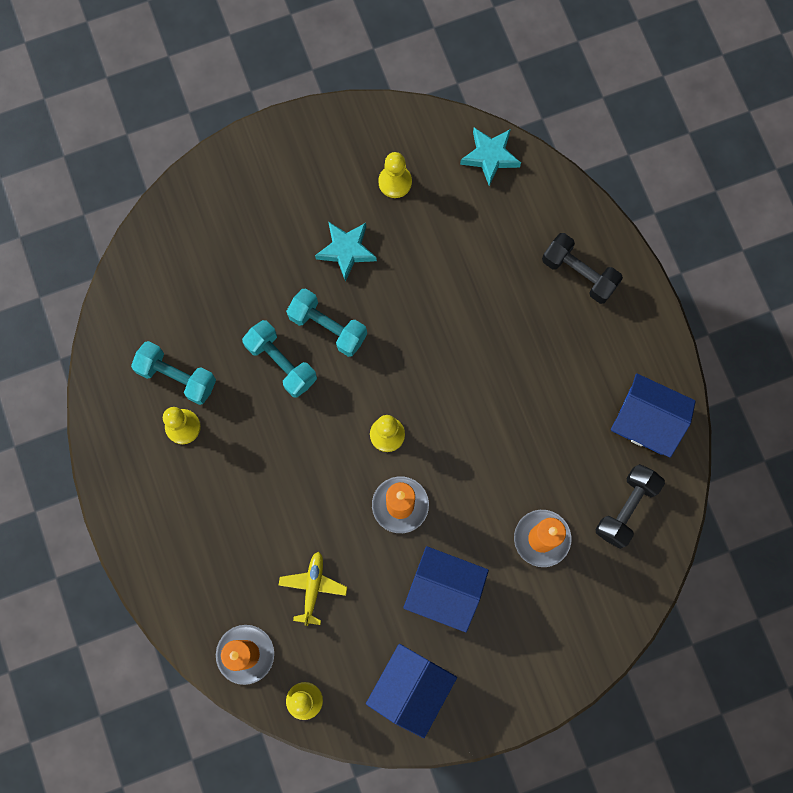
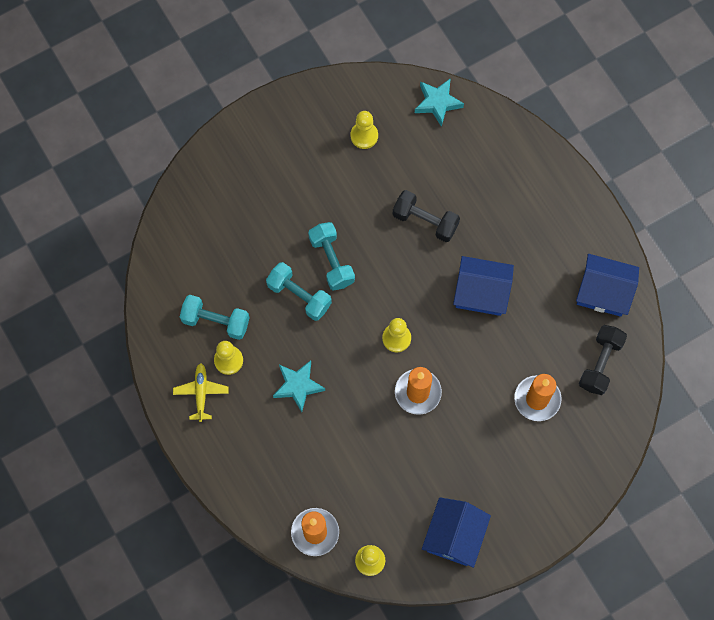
camera: 10 degrees left, 5 degrees down
yellow plane [279,552,347,626] -> yellow plane moved to [173,363,229,422]
turquoise dumbbell [286,288,367,357] -> turquoise dumbbell turned 45 degrees clockwise [308,222,355,291]
turquoise star [315,222,377,281] -> turquoise star moved to [273,360,325,412]
blue house [403,546,489,632] -> blue house moved to [453,256,514,316]
black dumbbell [542,233,623,304] -> black dumbbell moved to [393,190,460,242]

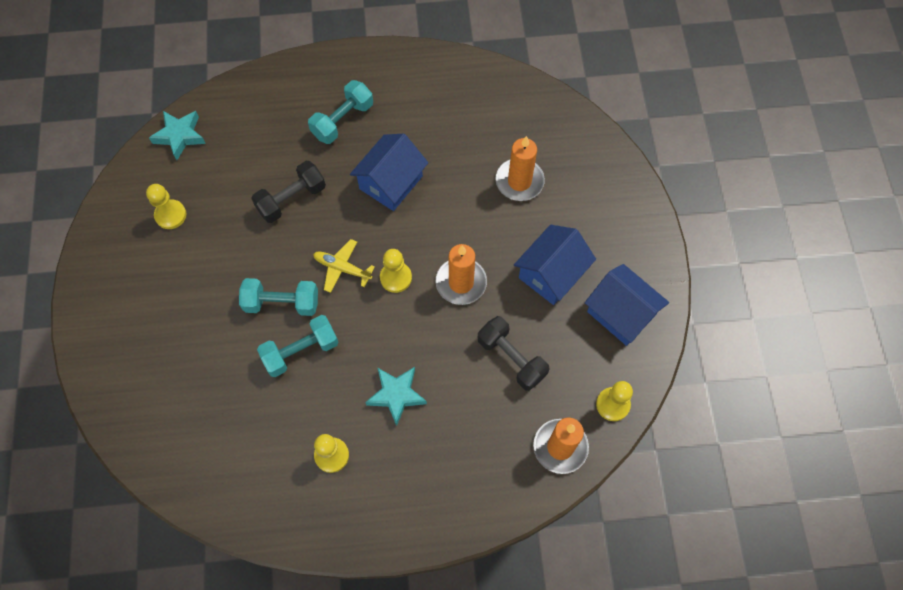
camera: 65 degrees left, 5 degrees down
yellow plane [173,363,229,422] -> yellow plane moved to [313,239,375,293]
turquoise dumbbell [180,295,250,340] -> turquoise dumbbell moved to [308,80,373,144]
blue house [576,254,639,317] -> blue house moved to [514,225,596,305]
black dumbbell [579,325,627,395] -> black dumbbell moved to [478,316,549,391]

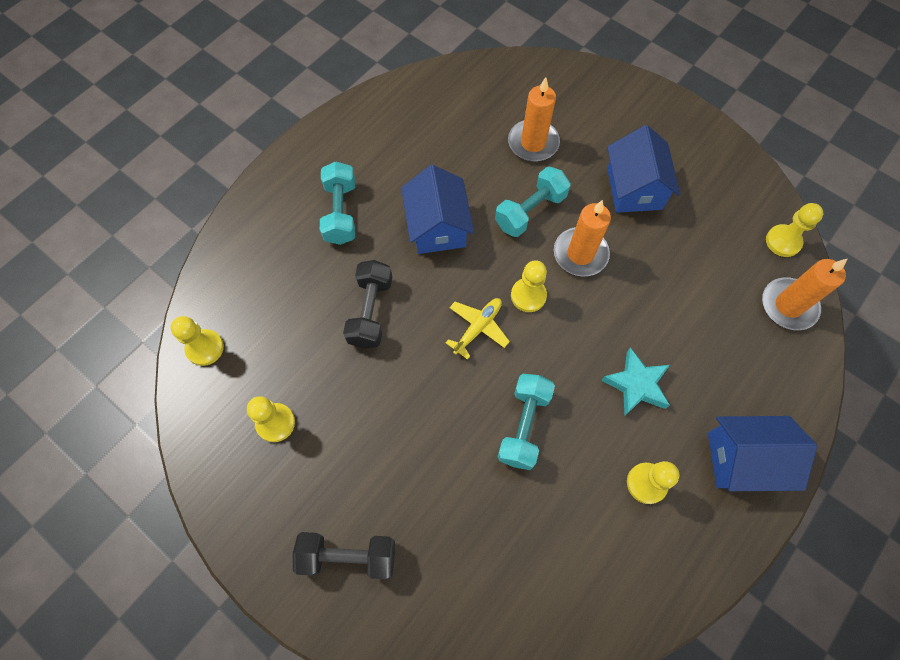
camera: 45 degrees left, 0 degrees up
turquoise star [149,111,206,160] -> yellow pawn [171,316,224,366]
turquoise dumbbell [239,278,318,316] -> turquoise dumbbell moved to [495,166,571,237]
yellow plane [313,239,375,293] -> yellow plane turned 150 degrees clockwise [445,298,510,360]
black dumbbell [478,316,549,391] -> black dumbbell moved to [293,532,395,579]
blue house [585,264,669,346] -> blue house moved to [708,416,817,491]

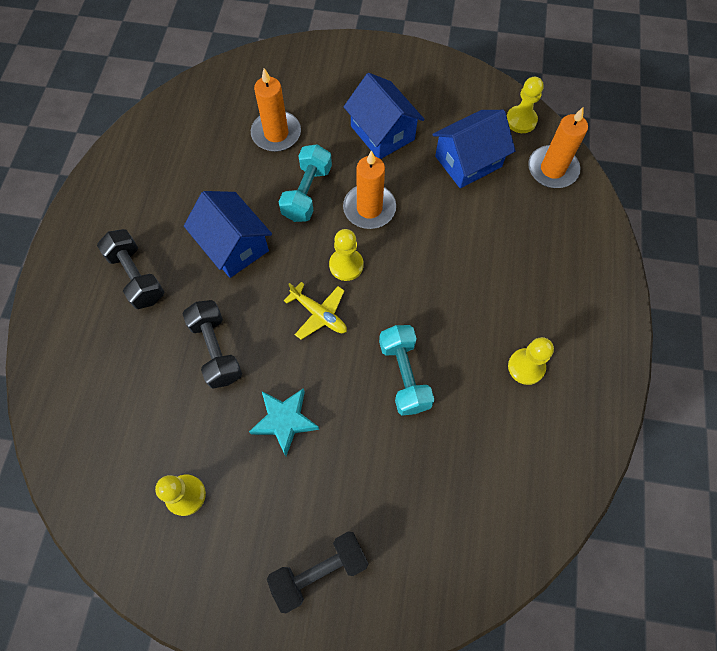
camera: 30 degrees left, 0 degrees up
yellow pawn [171,316,224,366] -> none
turquoise dumbbell [320,161,355,245] -> black dumbbell [97,229,164,309]
yellow plane [445,298,510,360] -> yellow plane turned 120 degrees clockwise [284,282,347,340]
turquoise star [601,347,670,416] -> turquoise star moved to [249,388,319,456]
blue house [708,416,817,491] -> blue house moved to [432,110,516,188]

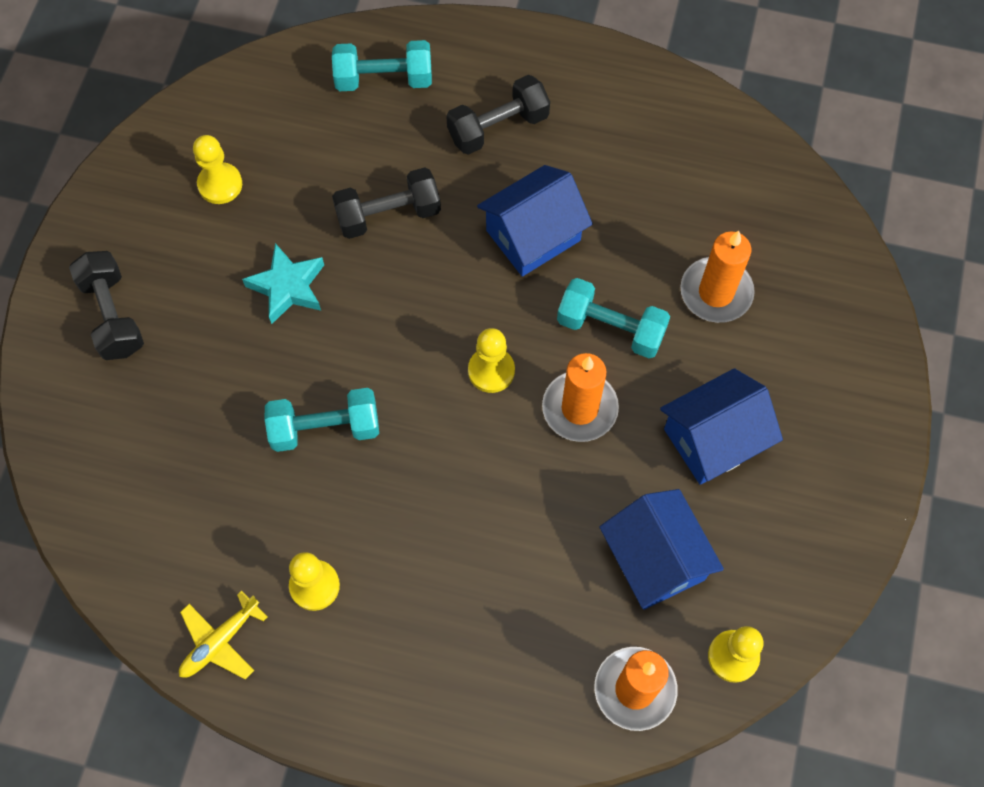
camera: 95 degrees right, 0 degrees up
yellow plane [284,282,347,340] -> yellow plane moved to [179,590,267,679]
none -> turquoise dumbbell [332,40,432,91]

